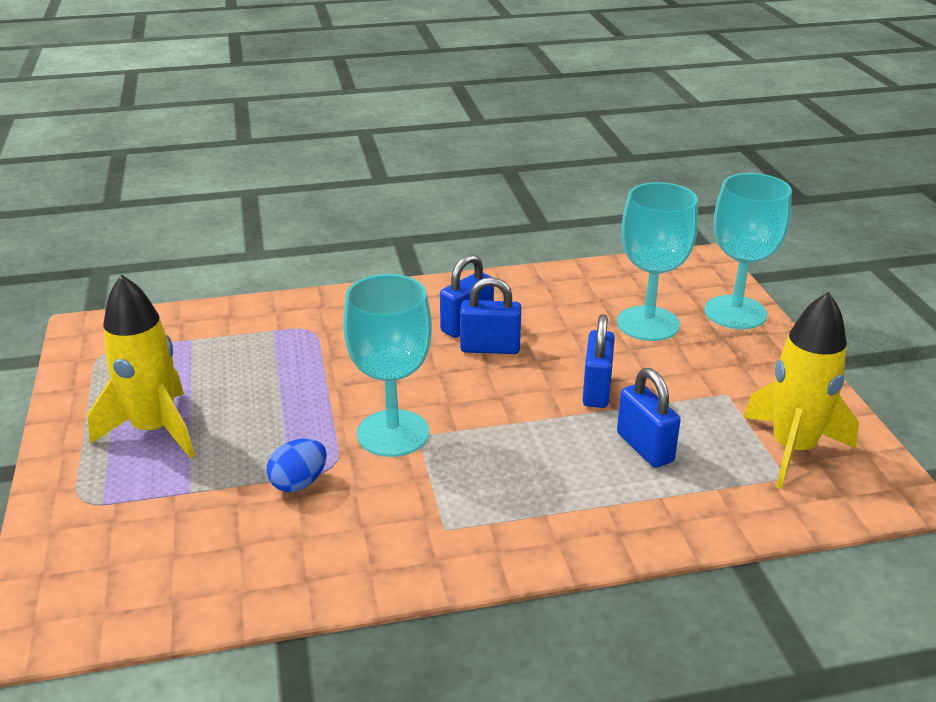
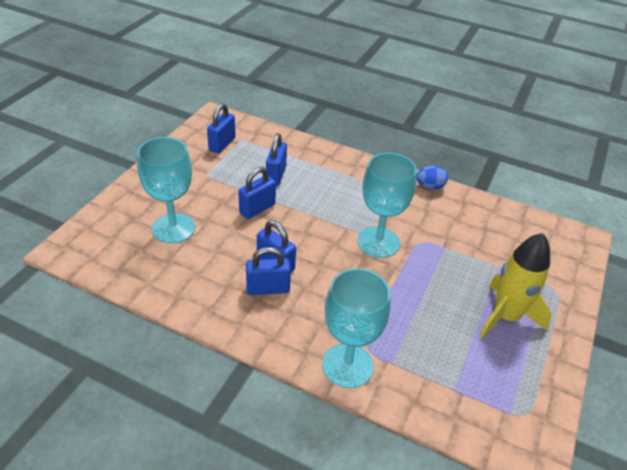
camera: 145 degrees left, 10 degrees up
blue egg [266,439,327,492] -> blue egg moved to [416,165,448,190]
turquoise goblet [704,173,792,329] -> turquoise goblet moved to [322,268,391,388]
yellow rocket [743,291,859,489] -> blue padlock [207,103,236,153]

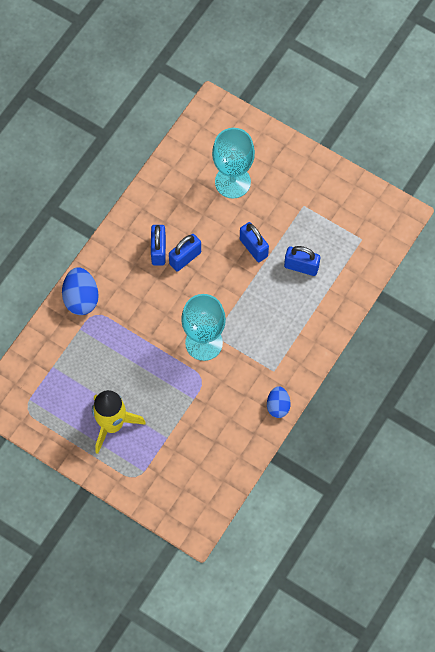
camera: 100 degrees right, 25 degrees up
blue padlock [207,103,236,153] -> none
turquoise goblet [322,268,391,388] -> blue egg [62,267,99,315]

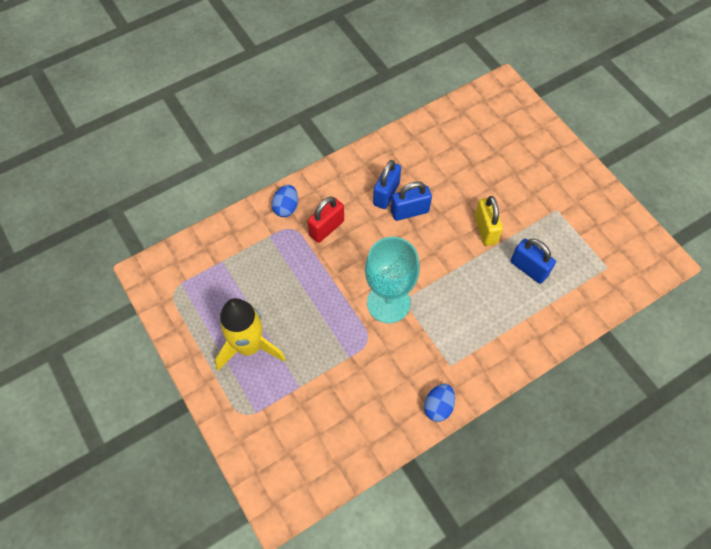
camera: 25 degrees right, 5 degrees down
blue egg [62,267,99,315] -> blue egg [271,185,298,217], size x0.64
turquoise goblet [212,128,255,199] -> none
blue padlock [240,222,269,262] -> yellow padlock [475,196,503,246]
none -> red padlock [307,197,344,243]

